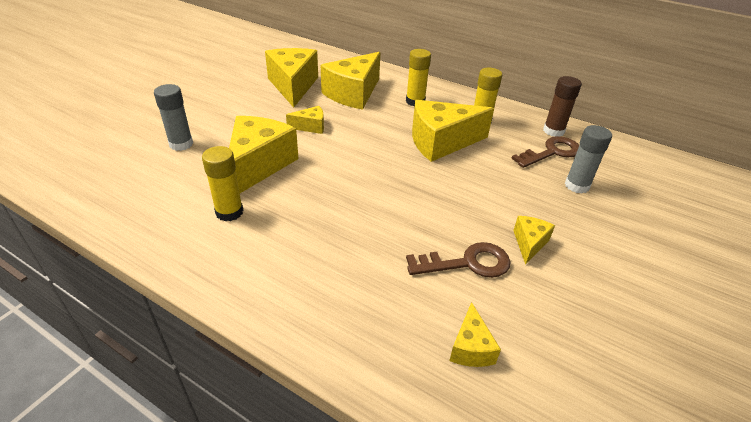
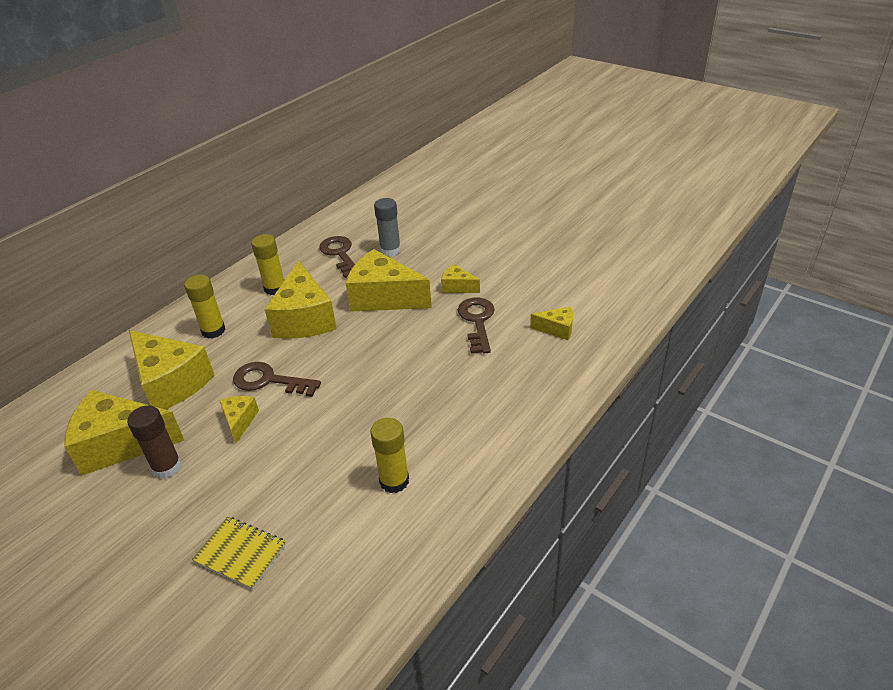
camera: 80 degrees left, 0 degrees up
grey glue stick [154,84,193,151] -> yellow notebook [192,517,286,590]
yellow cheese [229,116,299,193] -> yellow cheese moved to [346,249,432,312]
brown glue stick [543,76,582,137] -> brown glue stick moved to [127,405,182,479]
none -> brown key [233,362,321,397]

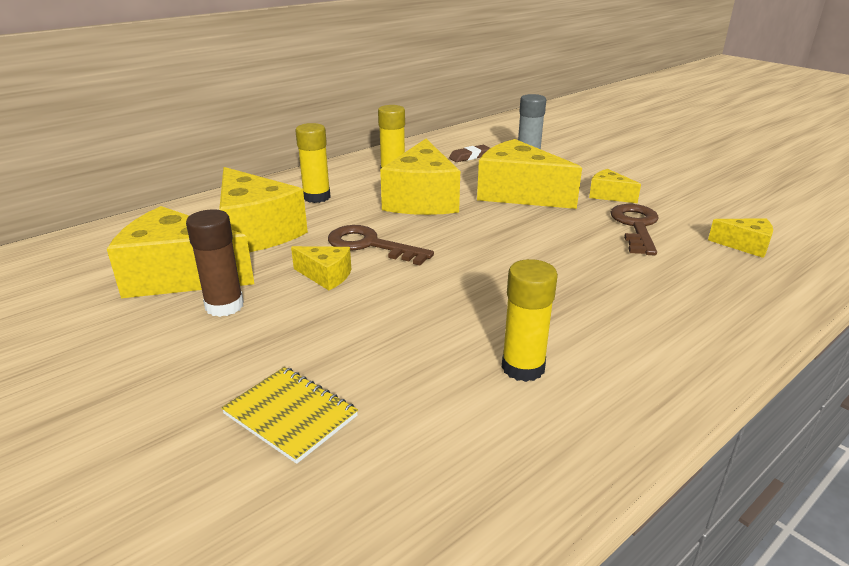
camera: 10 degrees right, 10 degrees down
yellow cheese [219,396,259,444] -> yellow cheese turned 105 degrees clockwise [291,246,351,290]
brown key [319,236,355,278] -> brown eraser [449,145,490,162]

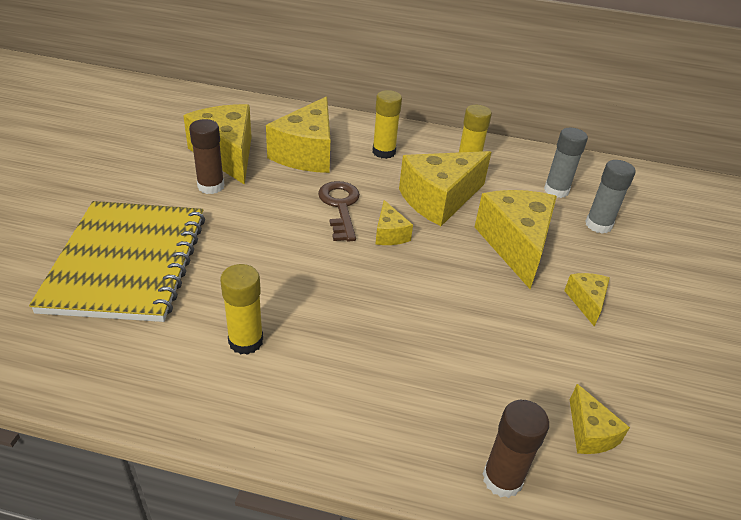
camera: 50 degrees right, 10 degrees up
yellow notebook [221,367,358,464] -> yellow notebook [29,201,205,322], size x2.25
yellow cheese [291,246,351,290] -> yellow cheese moved to [376,200,413,245]
brown eraser [449,145,490,162] -> grey glue stick [544,128,588,198]
brown key [610,204,659,255] -> none
none -> brown glue stick [483,400,549,498]

